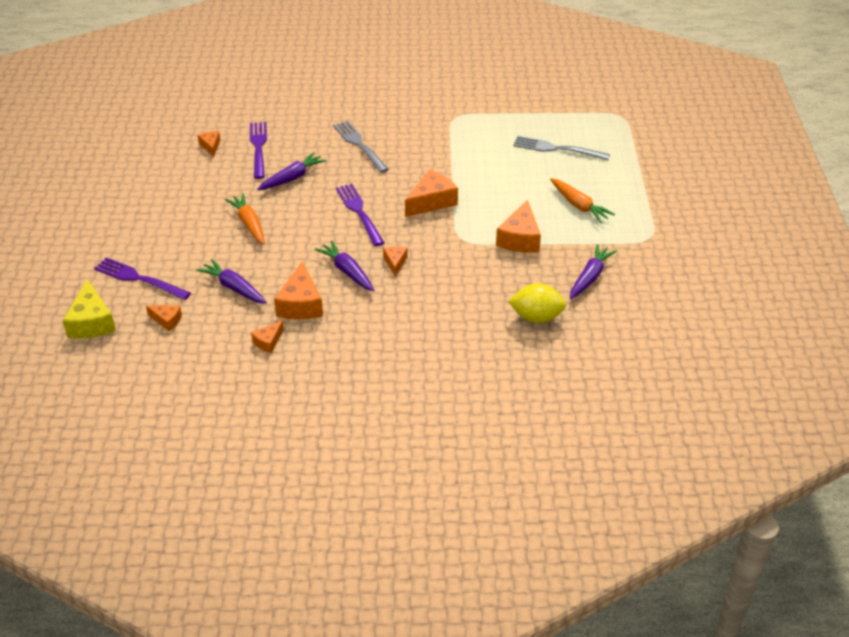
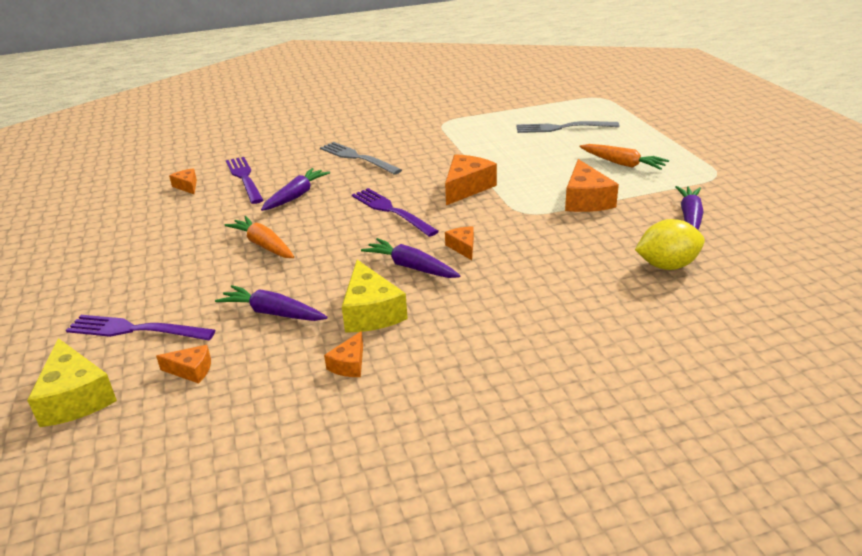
camera: 15 degrees left, 10 degrees down
orange cheese [274,262,323,319] -> yellow cheese [342,260,408,333]

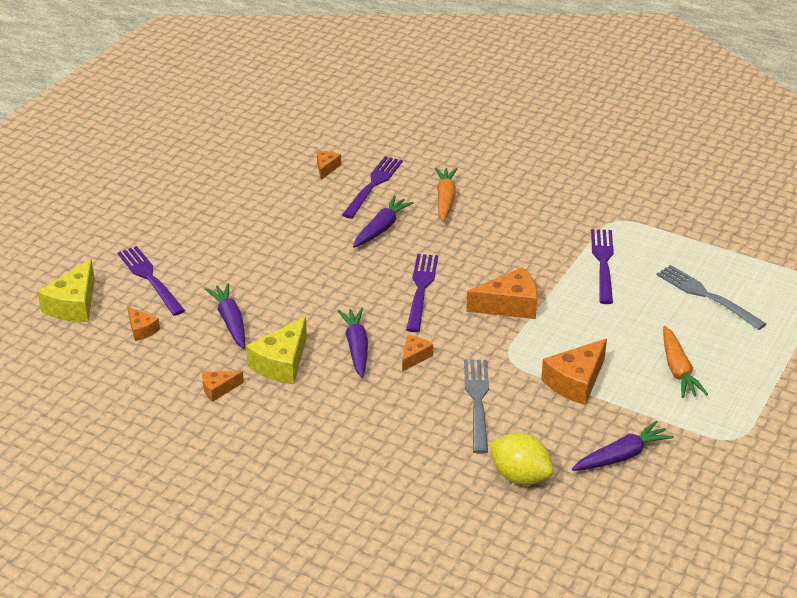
camera: 45 degrees right, 5 degrees up
orange carrot [224,216,294,258] -> orange carrot moved to [435,168,457,222]
purple carrot [261,168,330,211] -> purple carrot turned 45 degrees counterclockwise [353,196,414,248]
grey fork [320,142,402,175] -> grey fork moved to [464,360,489,454]
none -> purple fork [591,229,614,304]

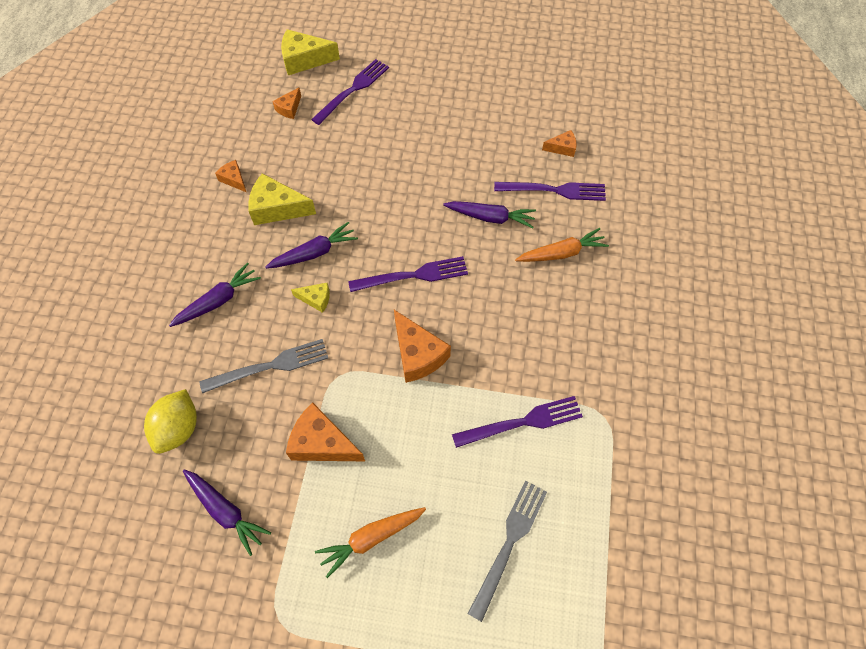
camera: 70 degrees right, 25 degrees up
purple carrot [205,283,245,349] -> purple carrot moved to [169,263,261,327]
orange cheese [402,335,433,372] -> yellow cheese [291,283,330,313]

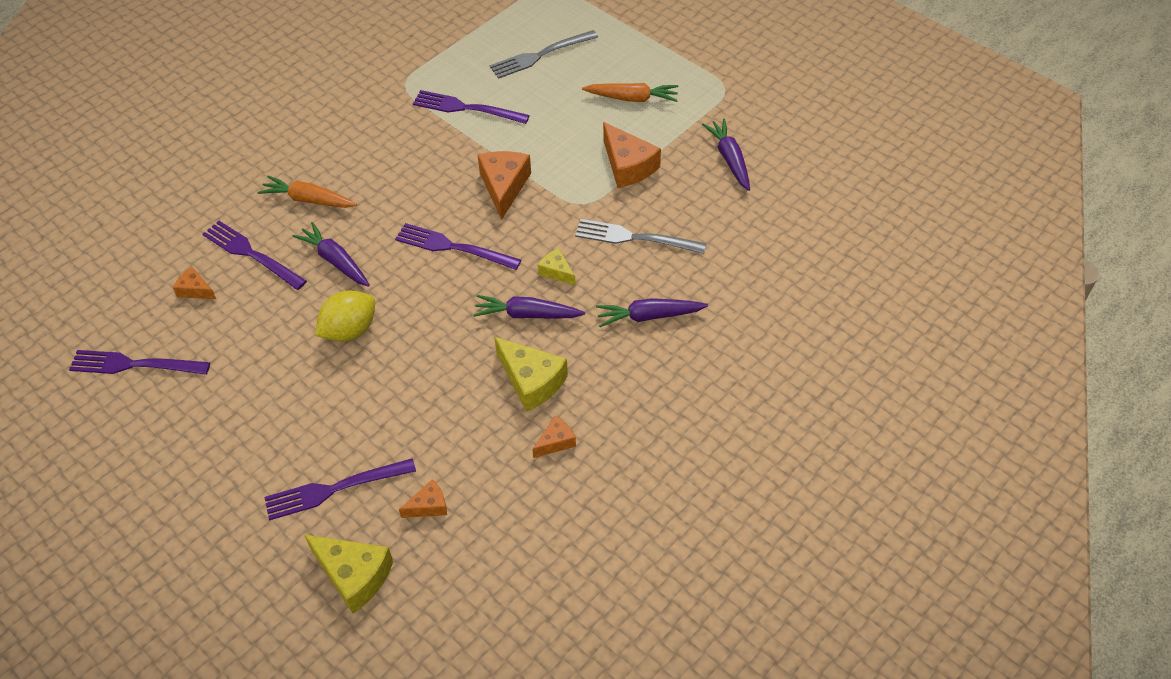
camera: 145 degrees left, 10 degrees down
yellow lemon [144,389,197,454] -> yellow lemon moved to [315,290,375,342]
orange cheese [215,160,246,192] -> orange cheese turned 120 degrees counterclockwise [532,416,576,458]
none -> purple fork [69,350,210,375]

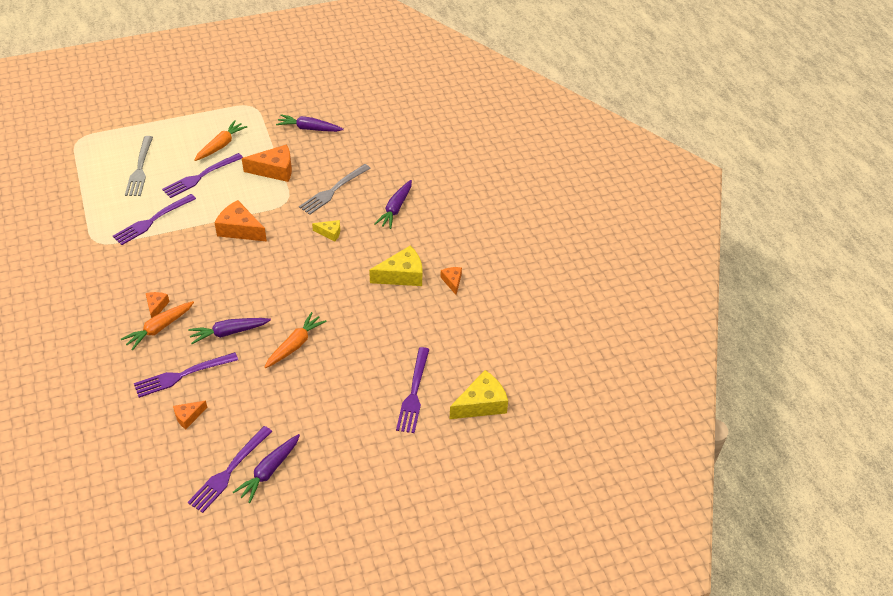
camera: 65 degrees left, 5 degrees down
yellow lemon [315,290,375,342] -> orange carrot [264,312,327,368]
purple fork [395,223,521,270] -> purple fork moved to [162,153,243,198]
orange cheese [399,479,447,518] -> orange cheese moved to [146,292,170,318]
purple carrot [473,295,585,319] -> purple carrot moved to [233,434,300,503]
yellow cheese [538,248,576,285] -> yellow cheese turned 150 degrees counterclockwise [312,220,340,242]

